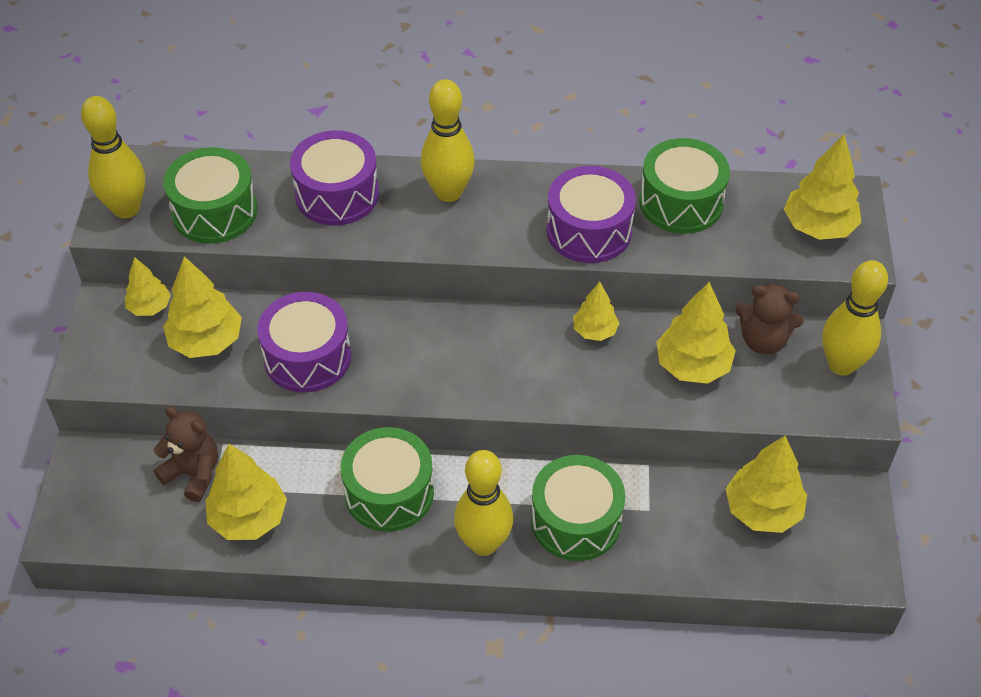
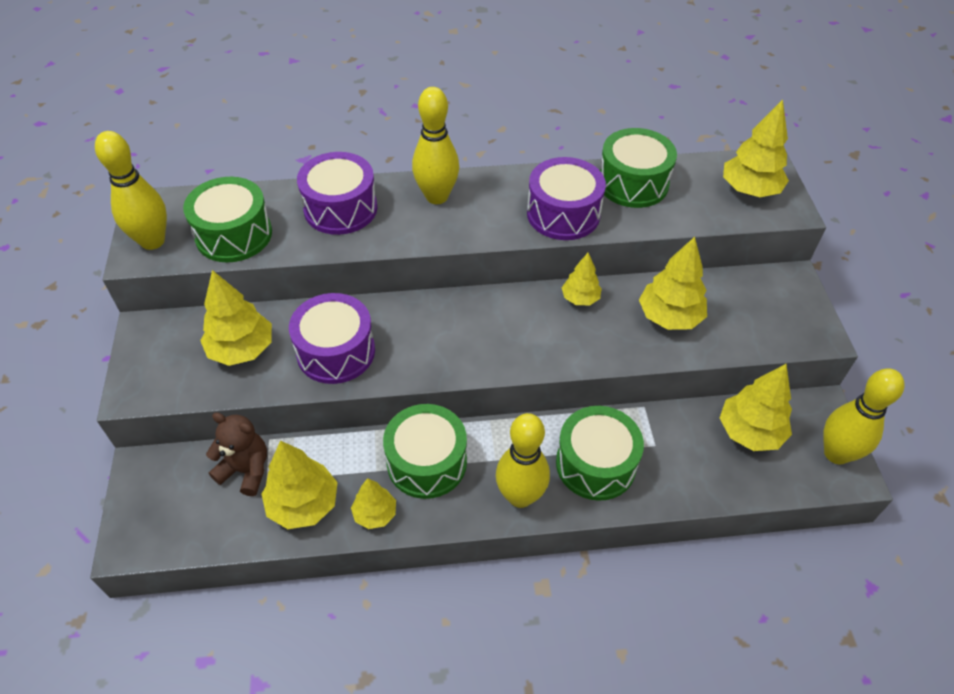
camera: 10 degrees left, 0 degrees up
yellow tree [125,257,171,316] -> yellow tree moved to [351,478,396,529]
brown teddy bear [735,284,804,355] -> none
yellow bowling pin [822,260,888,376] -> yellow bowling pin moved to [823,368,905,464]

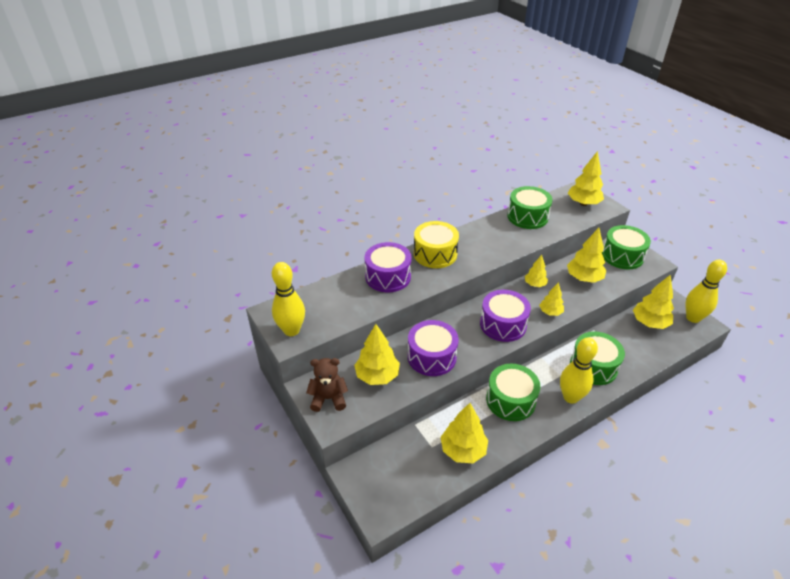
camera: 25 degrees left, 10 degrees down
green drum [183,177,272,262] -> green drum moved to [602,225,651,269]
brown teddy bear [206,412,267,496] -> brown teddy bear moved to [306,358,348,412]
yellow tree [351,478,396,529] -> yellow tree moved to [539,282,564,316]
yellow bowling pin [412,87,459,204] -> yellow drum [414,221,459,268]
purple drum [527,157,606,240] -> purple drum moved to [480,290,531,342]

